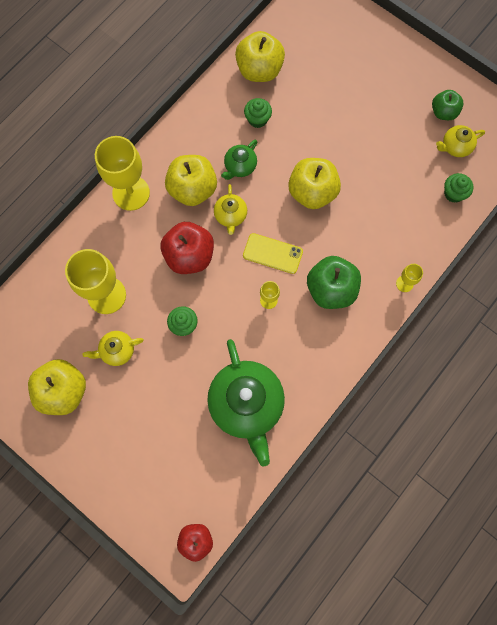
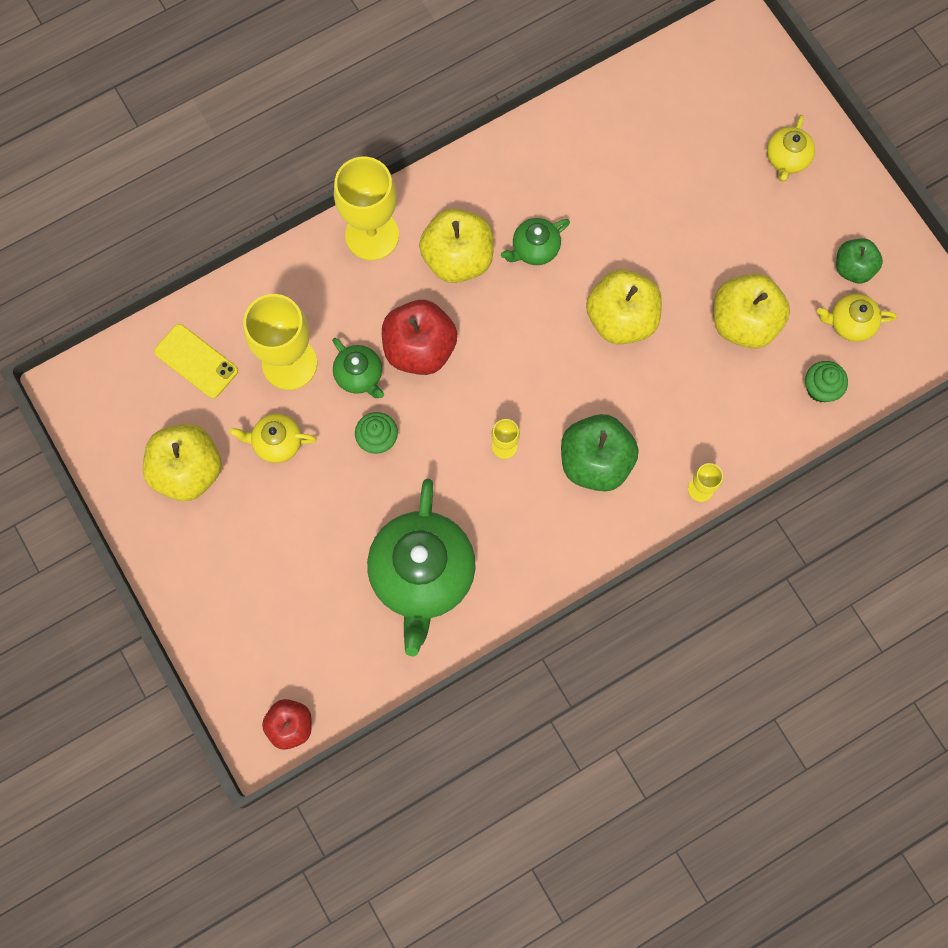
camera: 20 degrees right, 0 degrees up
yellow teapot [214,184,247,235] -> yellow teapot moved to [767,115,815,182]
yellow apple [235,31,285,82] -> yellow apple moved to [714,273,790,349]
yellow phone [243,233,303,274] -> yellow phone moved to [154,324,238,399]
green cupcake [244,98,272,128] -> none
none -> green teapot [332,338,384,398]

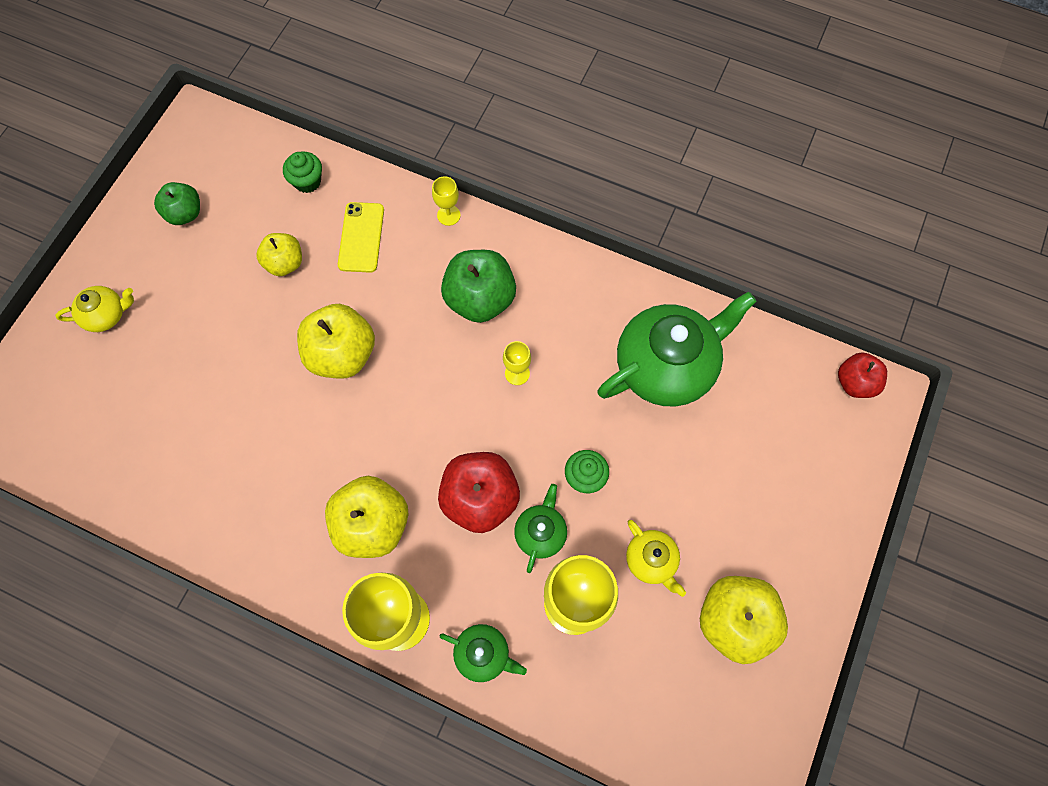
camera: 125 degrees left, 5 degrees down
yellow phone [154,324,238,399] -> yellow phone moved to [338,202,384,273]
green teapot [501,218,570,265] -> green teapot moved to [440,624,527,682]
yellow apple [714,273,790,349] -> yellow apple [256,233,302,276], size x0.61
yellow teapot [817,294,897,342] -> none

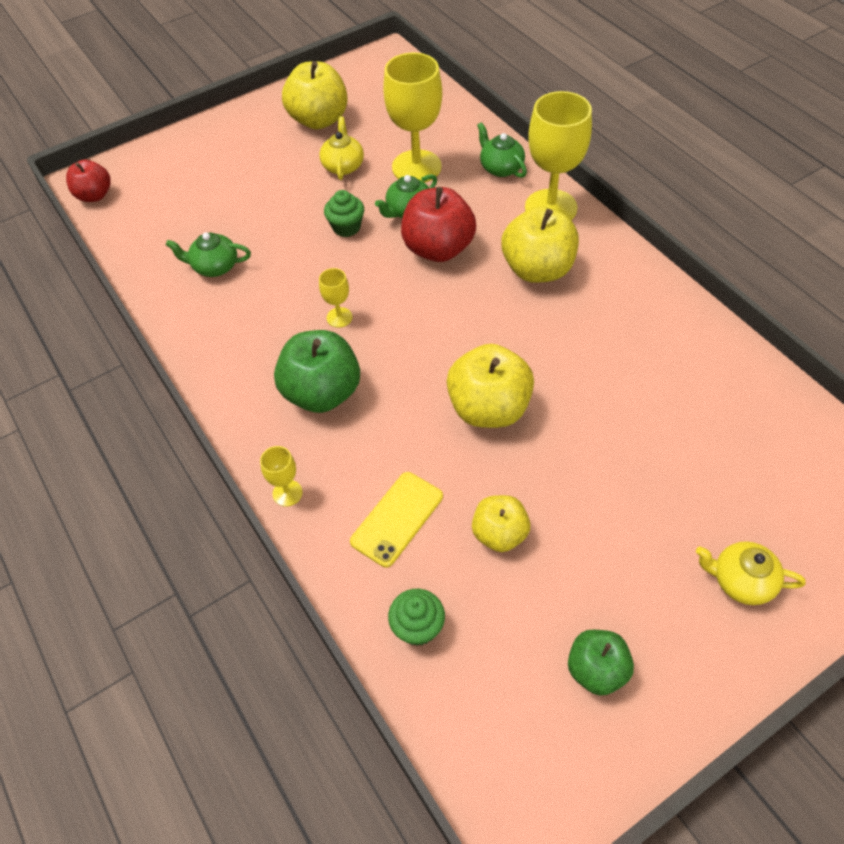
camera: 145 degrees left, 15 degrees down
green teapot [597,291,756,406] -> green teapot [166,232,251,277], size x0.48

